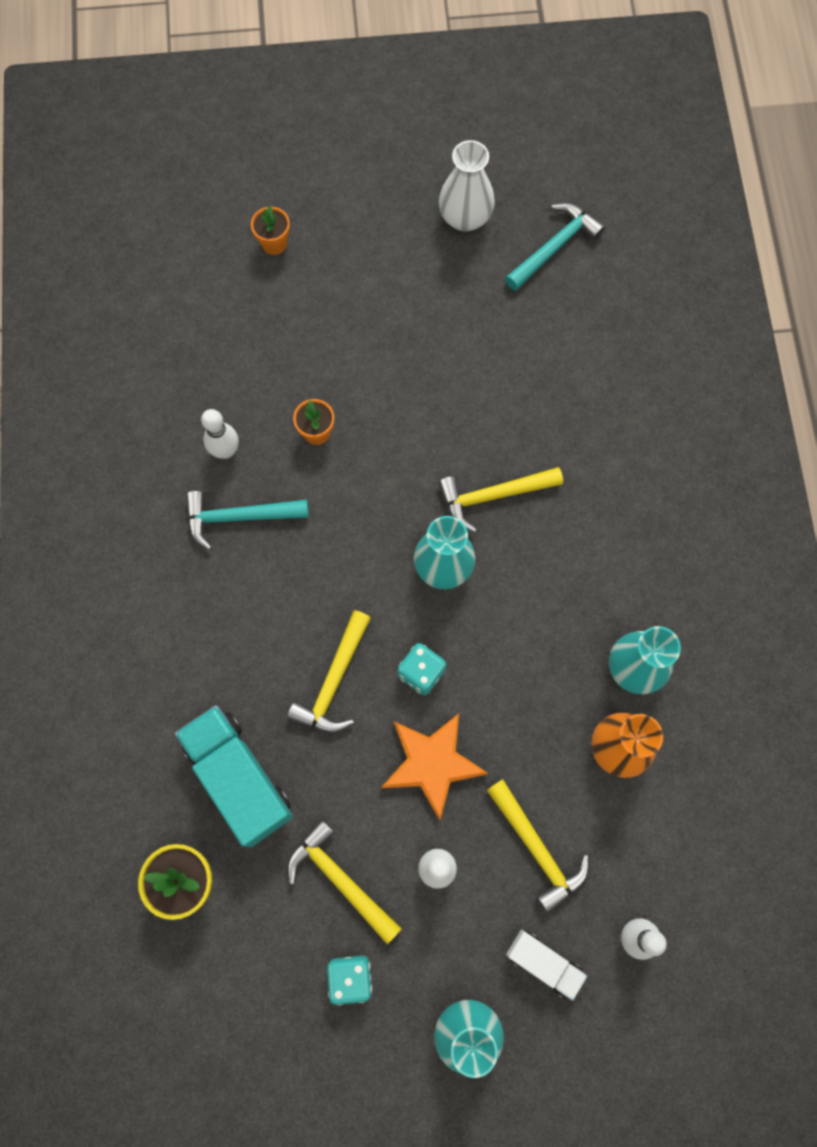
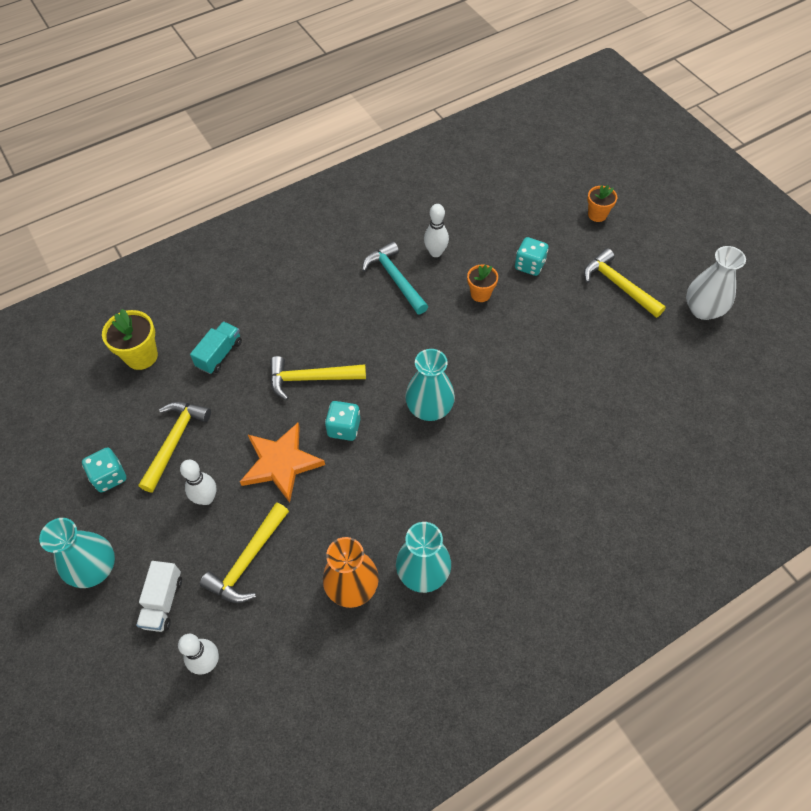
camera: 65 degrees right, 15 degrees down
turquoise truck [175,705,293,847] -> turquoise truck [190,321,242,374], size x0.55
yellow hammer [438,467,563,533] -> yellow hammer moved to [584,248,666,318]
turquoise hammer [505,203,605,291] -> none
none -> turquoise dice [515,237,548,276]

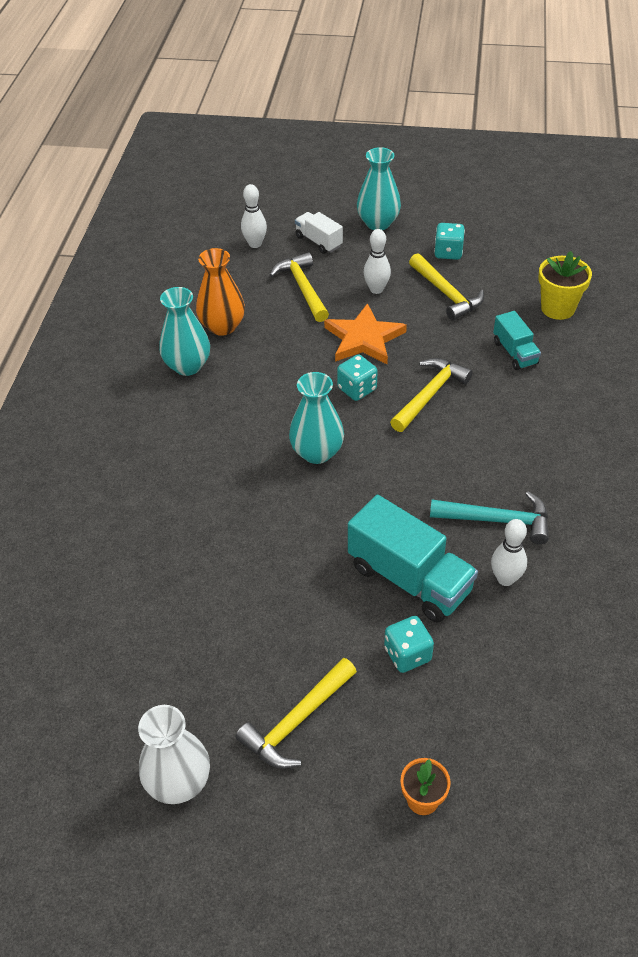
camera: 130 degrees right, 10 degrees down
orange flower pot [467,264,498,302] -> turquoise truck [348,495,478,623]
yellow hammer [584,248,666,318] -> yellow hammer turned 135 degrees clockwise [236,658,357,769]

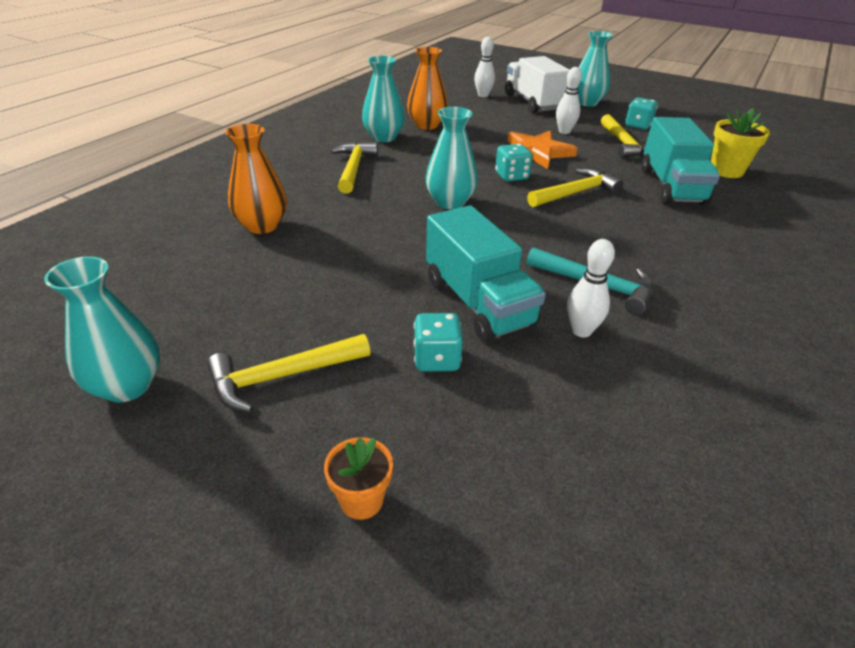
camera: 20 degrees right, 10 degrees down
white vase [138,705,210,804] -> turquoise vase [44,256,160,402]
yellow hammer [270,252,329,322] -> yellow hammer moved to [331,142,378,194]
white truck [295,212,343,254] -> white truck [505,56,569,113], size x1.82
turquoise truck [493,311,541,370] -> turquoise truck [641,117,720,205], size x1.82
none -> orange vase [225,124,287,234]

